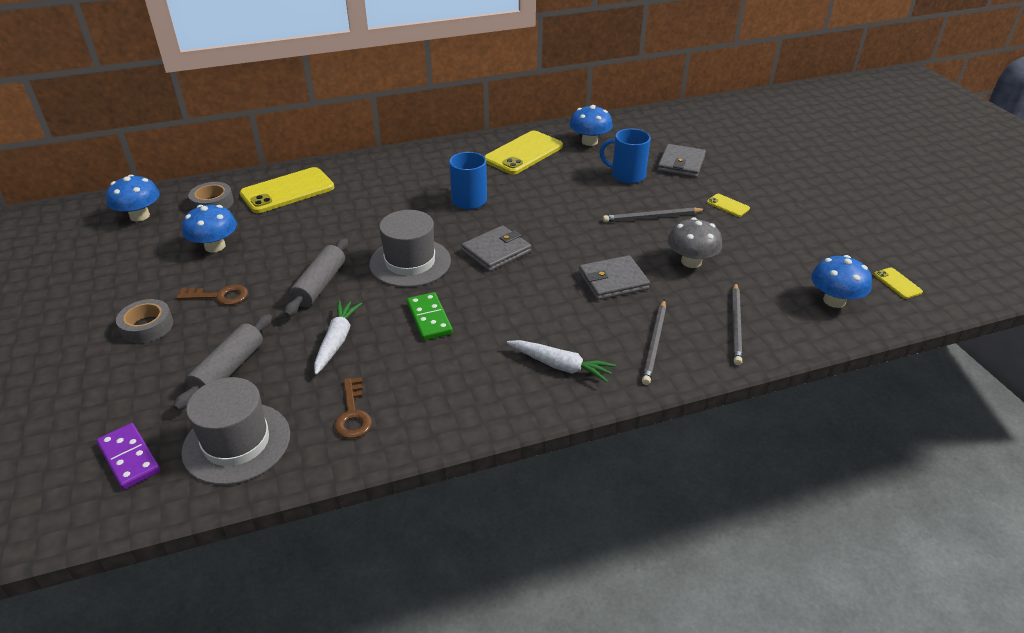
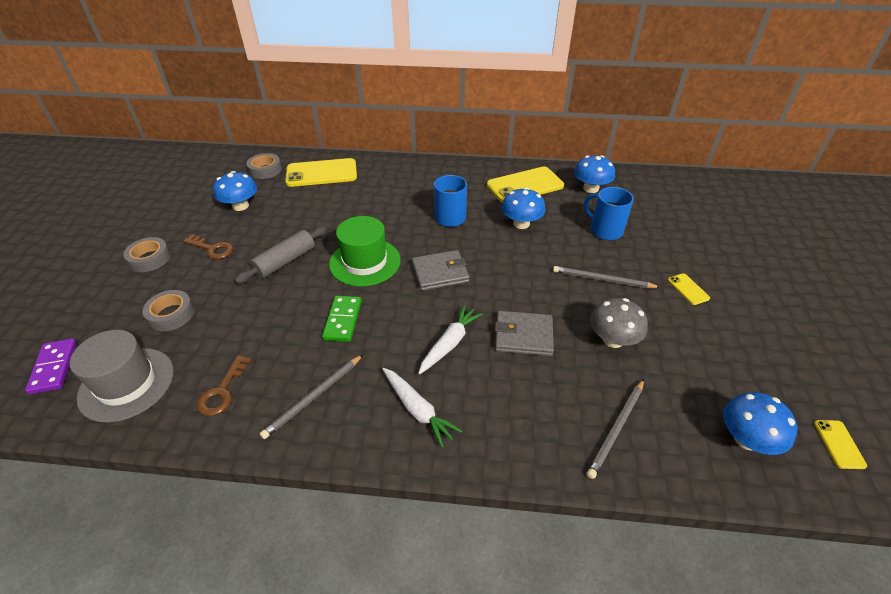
camera: 25 degrees right, 5 degrees up
blue mushroom [106,175,160,221] -> blue mushroom moved to [501,188,546,229]
grey rolling pin [173,314,272,410] -> grey tape [142,290,195,331]
white carrot [314,300,362,375] -> white carrot moved to [418,305,483,374]
grey hat [369,210,451,287] -> green hat [329,216,401,287]
grey pencil [642,299,666,385] -> grey pencil moved to [260,354,363,439]
grey wallet [657,144,706,178] -> none

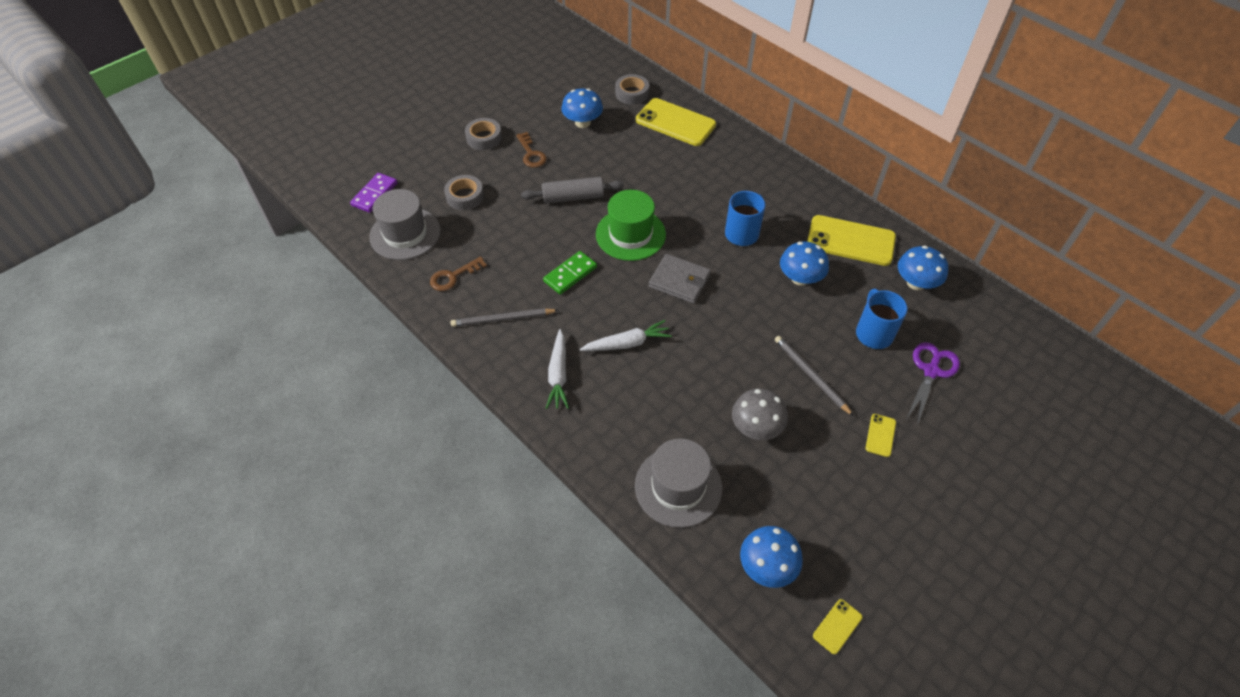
camera: 40 degrees right, 10 degrees up
grey wallet [495,311,554,356] -> none
grey pencil [587,379,644,479] -> grey hat [635,439,722,528]
none -> purple scissors [907,342,960,425]

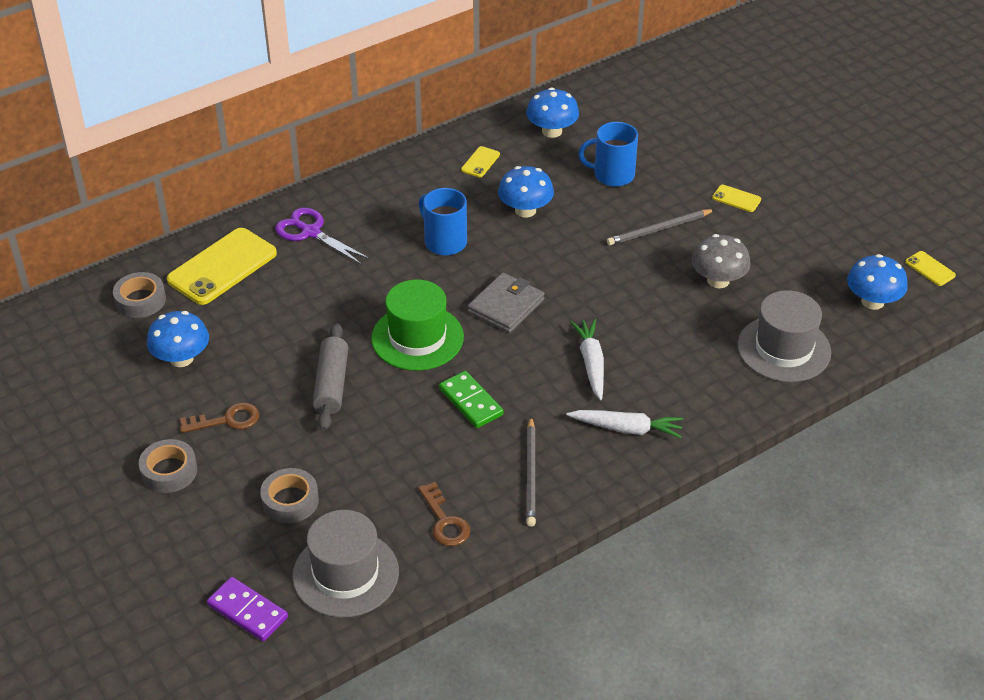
camera: 80 degrees left, 10 degrees down
yellow phone [807,215,896,266] -> yellow phone [461,146,500,177], size x0.45
purple scissors [907,342,960,425] -> purple scissors moved to [275,208,371,265]

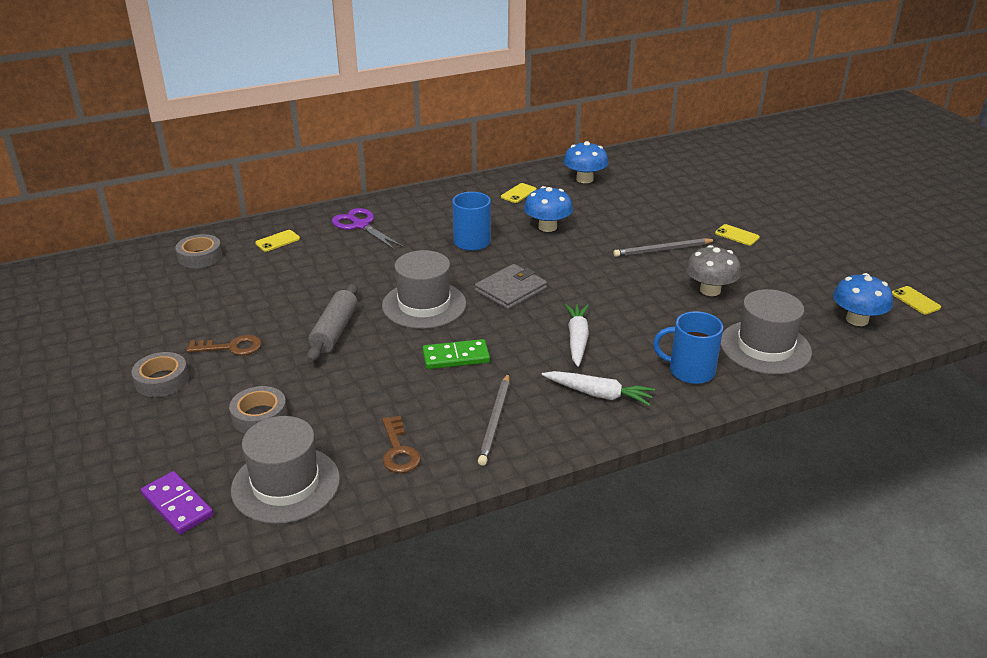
camera: 10 degrees right, 10 degrees down
blue mushroom [147,311,209,367] -> none
yellow phone [167,228,277,305] -> yellow phone [255,230,300,252], size x0.45
green hat [371,279,464,371] -> grey hat [382,250,466,329]
green domino [439,371,504,428] -> green domino turned 75 degrees counterclockwise [422,339,490,369]
blue mug [578,122,638,187] -> blue mug moved to [653,311,723,384]

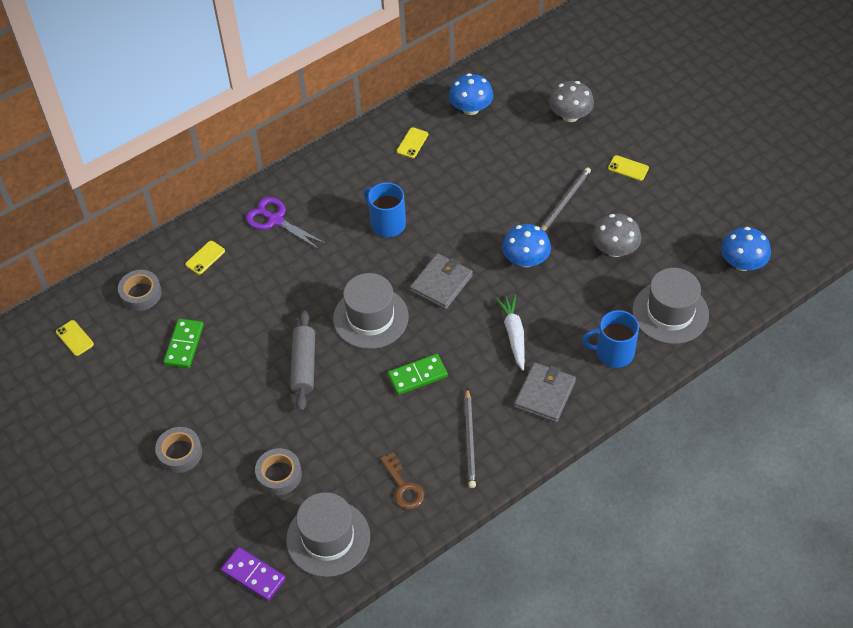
camera: 10 degrees left, 20 degrees up
brown key [186,335,262,356] -> none
blue mushroom [524,186,573,232] -> blue mushroom moved to [502,224,551,267]
white carrot [542,371,655,406] -> grey wallet [514,362,576,423]
grey pencil [613,238,715,257] -> grey pencil turned 150 degrees clockwise [541,167,591,231]
yellow phone [892,286,941,314] -> yellow phone moved to [56,320,94,356]
none -> green domino [164,319,204,368]
none -> grey mushroom [549,81,594,122]

